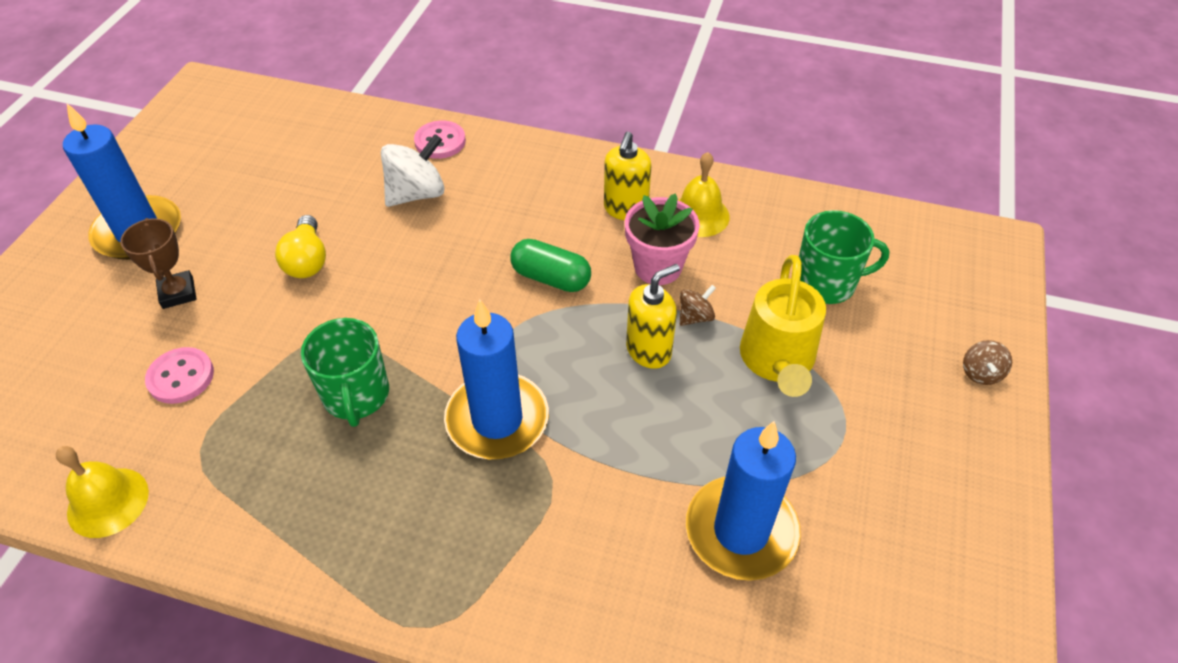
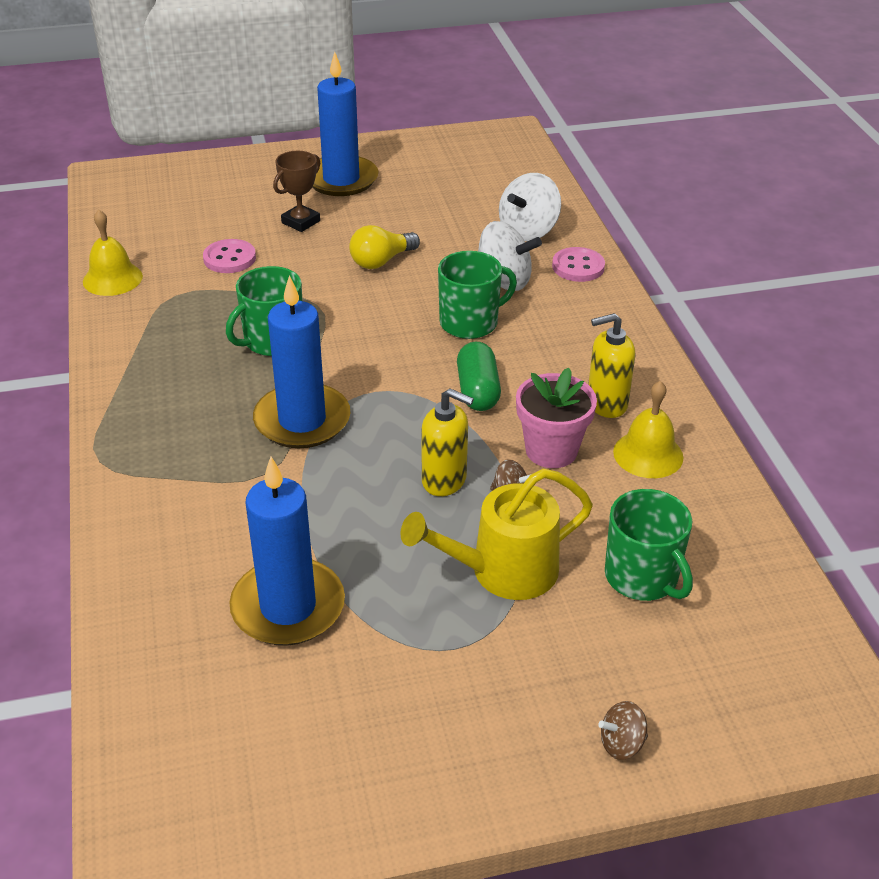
camera: 60 degrees right, 10 degrees down
none -> green mug [438,251,517,339]
none -> white spinning top [499,173,561,241]

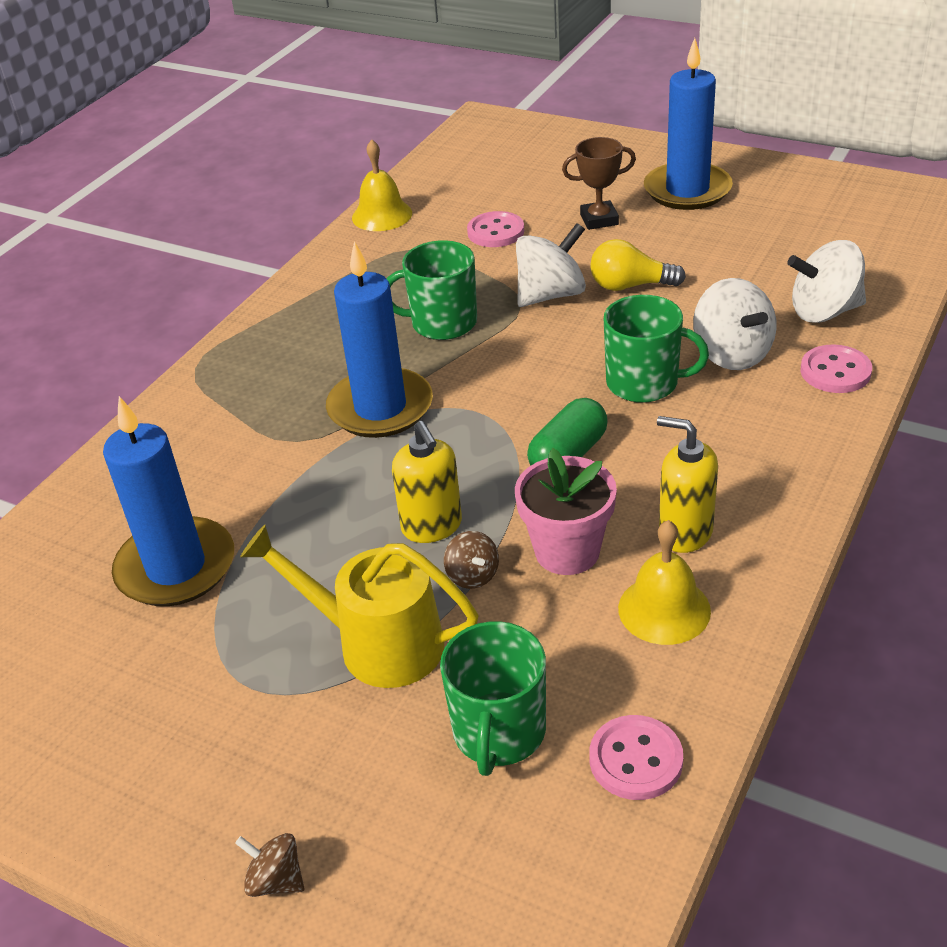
camera: 45 degrees right, 0 degrees up
none -> white spinning top [516,223,586,307]
none -> pink button [589,715,683,800]

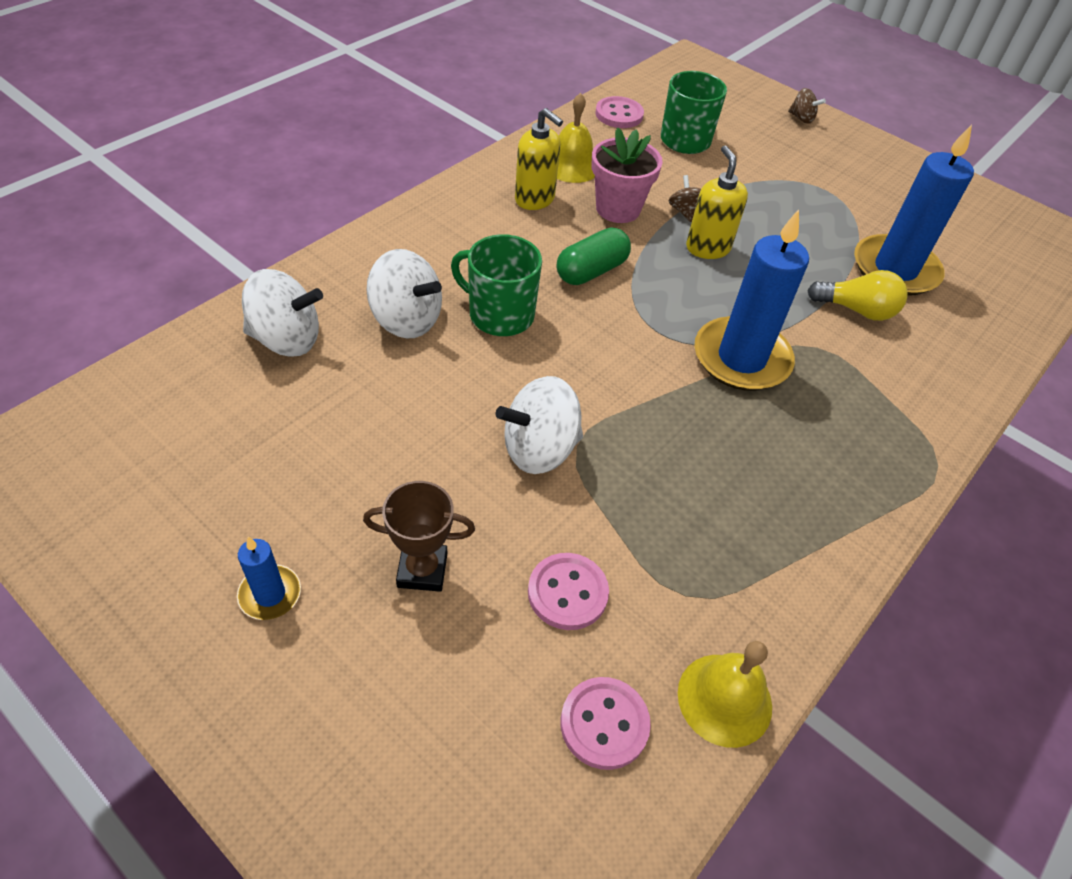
camera: 175 degrees left, 10 degrees up
yellow watering can [240,525,479,688] -> none
green mug [387,240,477,340] -> none
yellow light bulb [590,239,686,291] -> yellow light bulb moved to [808,270,908,321]
blue candle [644,38,733,210] -> blue candle [237,536,301,620], size x0.47
white spinning top [693,278,776,370] -> white spinning top turned 135 degrees clockwise [367,249,442,338]
pink button [801,345,872,393] -> pink button moved to [561,677,651,770]

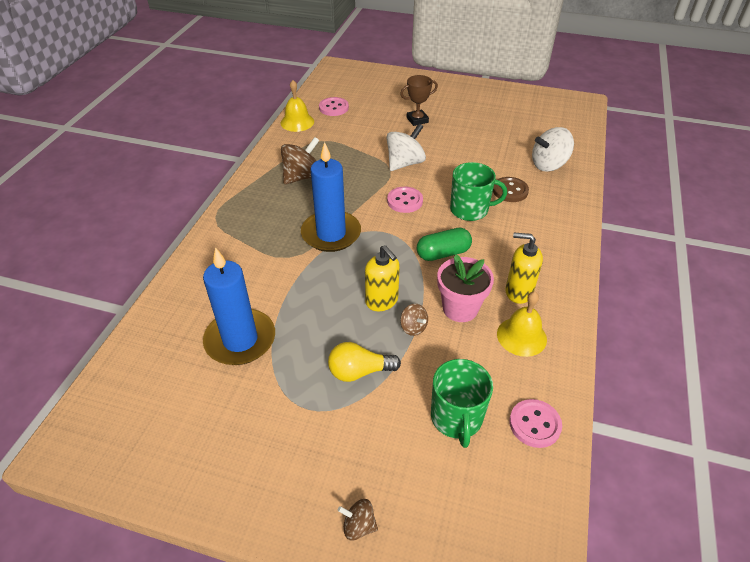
camera: 160 degrees right, 5 degrees down
blue candle [237,536,301,620] -> none
white spinning top [367,249,442,338] -> brown button [493,177,529,202]
pink button [528,553,609,630] -> pink button moved to [387,187,423,213]
green capsule [557,228,631,285] -> green capsule turned 45 degrees clockwise [417,228,472,261]
yellow light bulb [808,270,908,321] -> yellow light bulb moved to [328,342,401,382]
none -> brown spinning top [281,137,319,184]

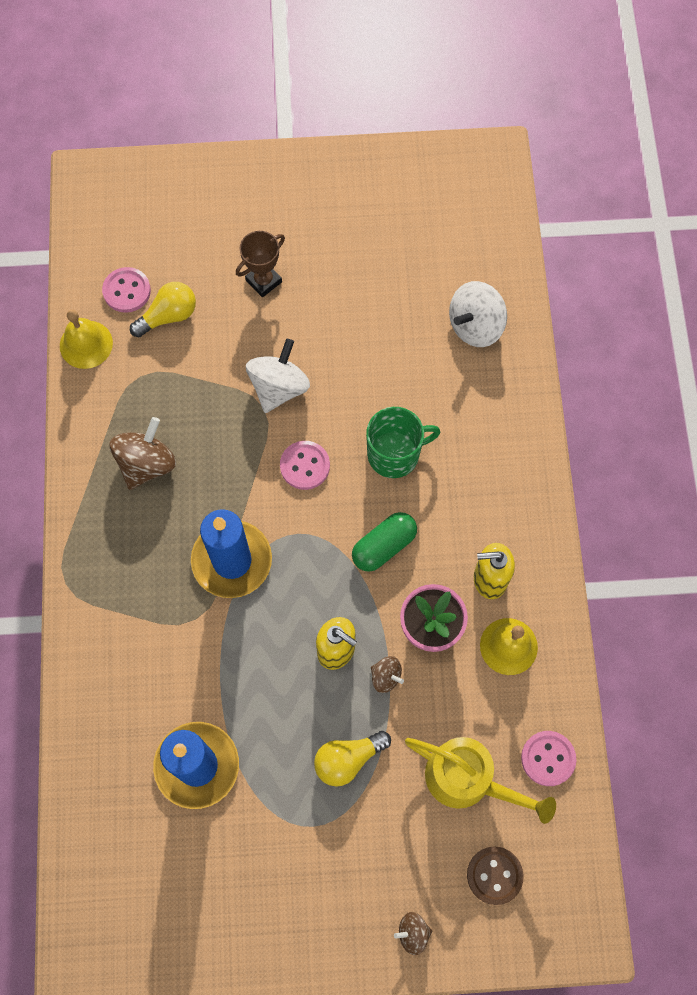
camera: 20 degrees left, 25 degrees up
green mug [431,359,493,448] -> yellow watering can [405,737,556,824]
brown button [493,177,529,202] -> brown button moved to [467,846,524,905]
none -> yellow light bulb [130,282,196,338]

